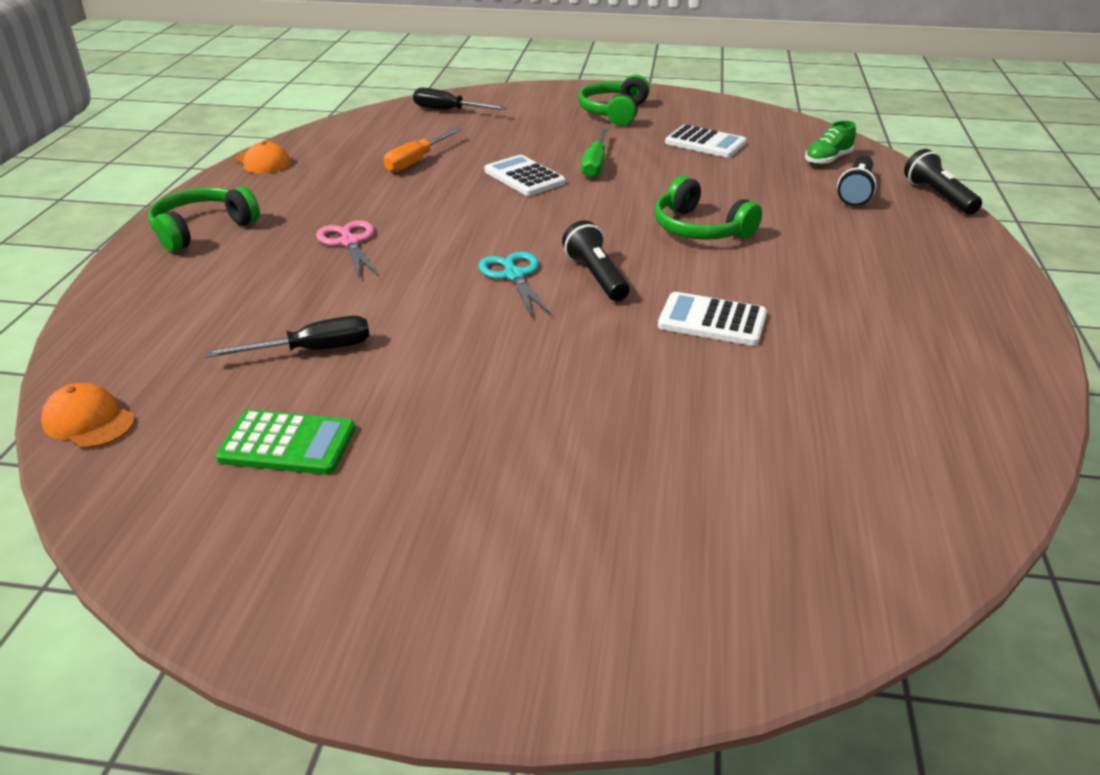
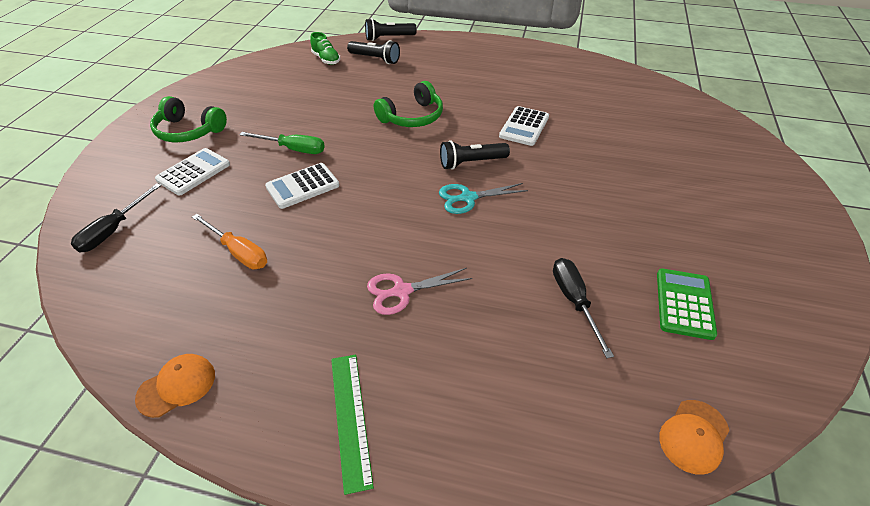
camera: 85 degrees left, 10 degrees up
green headphones [148,186,260,252] -> green ruler [331,355,374,495]
white calculator [665,125,747,158] -> white calculator moved to [155,148,230,196]

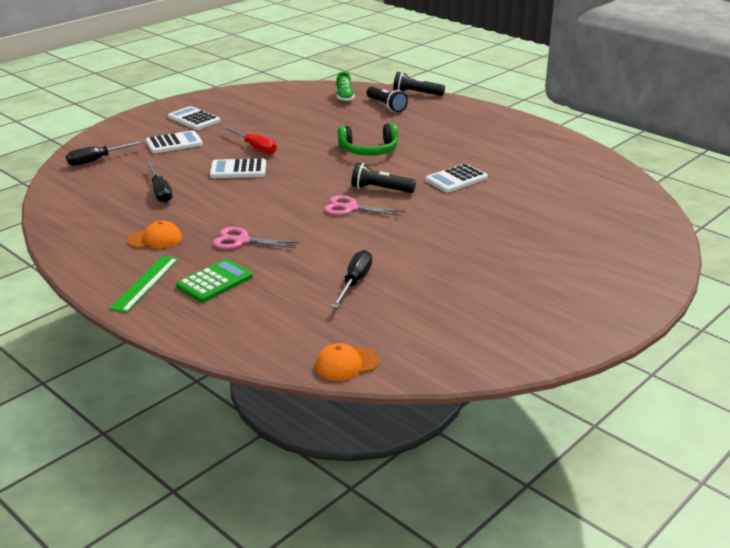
camera: 30 degrees right, 15 degrees down
orange cap [135,354,215,418] -> orange cap moved to [128,220,182,248]
green headphones [150,96,227,142] -> white calculator [168,106,220,130]
orange screwdriver [192,214,267,269] -> black screwdriver [147,162,173,203]
green screwdriver [239,132,325,154] -> red screwdriver [223,126,277,154]
turquoise scissors [439,183,528,214] -> pink scissors [324,195,405,216]
green calculator [657,268,717,340] -> green calculator moved to [176,259,253,302]

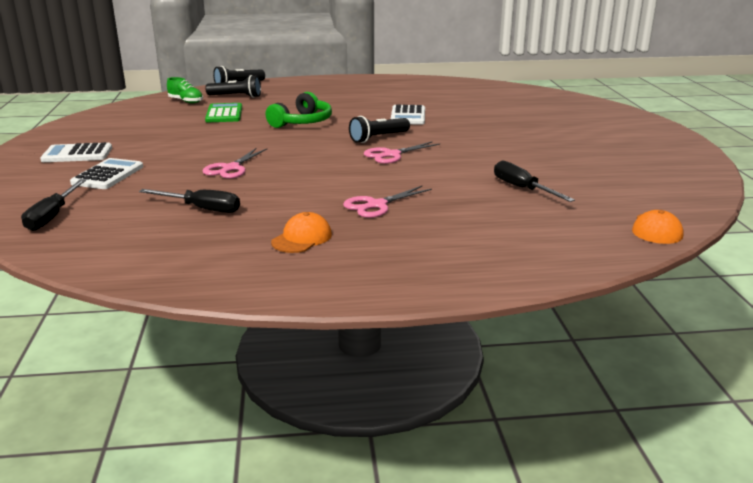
camera: 50 degrees left, 5 degrees down
green ruler [109,256,179,313] -> none
green calculator [176,259,253,302] -> green calculator moved to [205,103,242,122]
white calculator [210,159,266,178] -> pink scissors [203,148,267,179]
red screwdriver [223,126,277,154] -> none

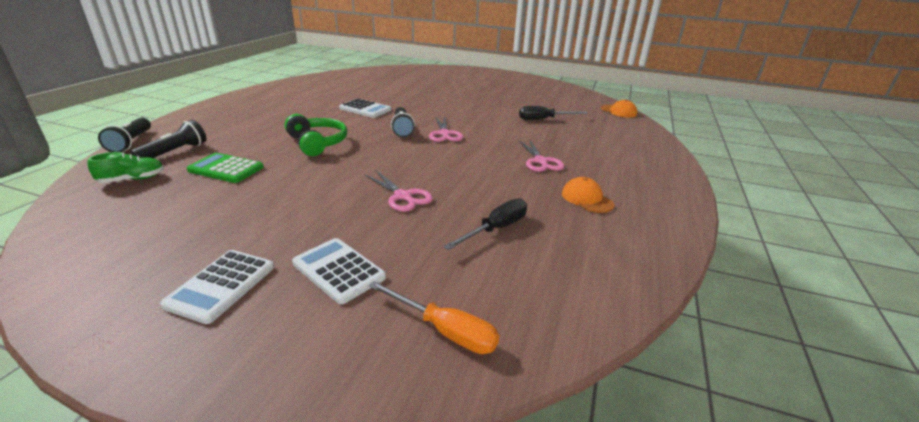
camera: 65 degrees left, 5 degrees up
black screwdriver [21,179,86,231] -> orange screwdriver [369,281,499,354]

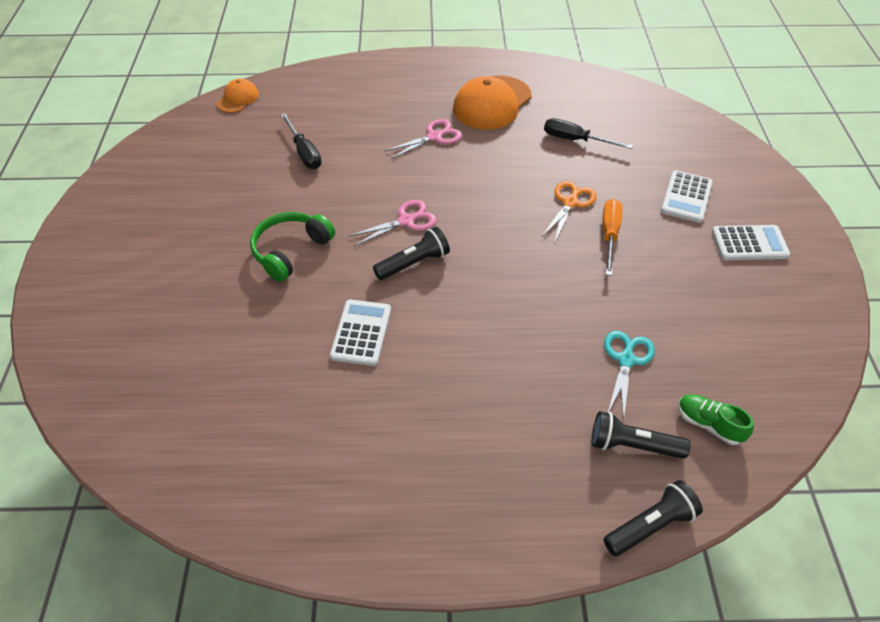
camera: 110 degrees left, 20 degrees up
green calculator [187,153,264,183] -> turquoise scissors [604,331,655,419]
green headphones [285,114,347,156] -> green headphones moved to [250,212,335,282]
pink scissors [364,170,433,212] -> orange scissors [542,181,597,241]
orange screwdriver [369,281,499,354] -> orange screwdriver moved to [602,199,622,276]
orange cap [562,177,615,213] -> orange cap [453,76,532,130], size x1.87

